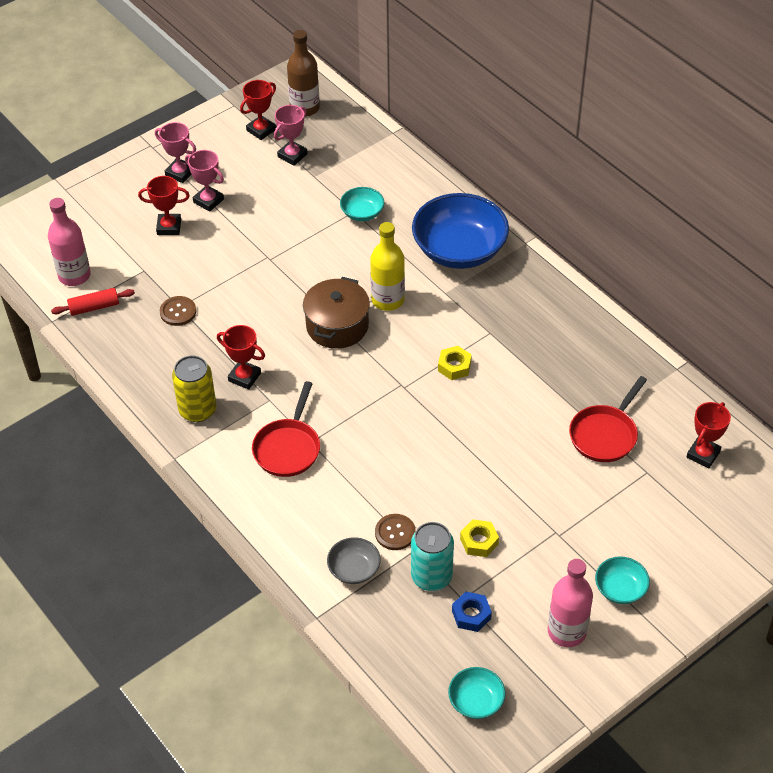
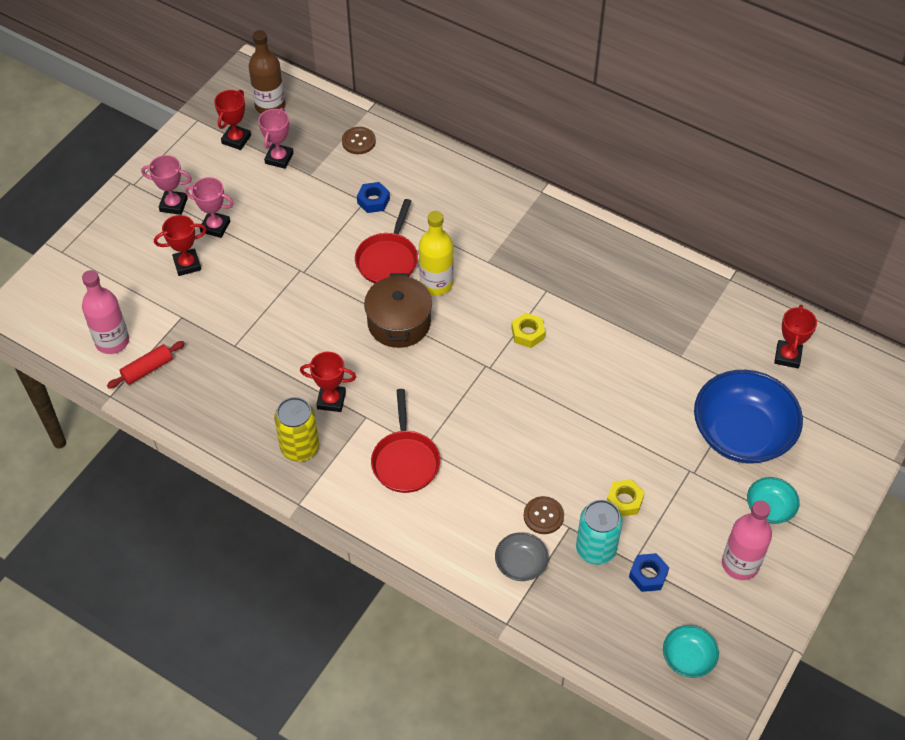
camera: 20 degrees left, 5 degrees up
brown button [160,296,196,326] -> brown button moved to [342,127,376,154]
turquoise bowl [340,187,384,221] -> blue nut [357,182,390,213]
blue bowl [412,193,509,269] -> blue bowl moved to [694,370,803,464]
red pan [569,376,647,462] -> red pan moved to [355,199,418,283]

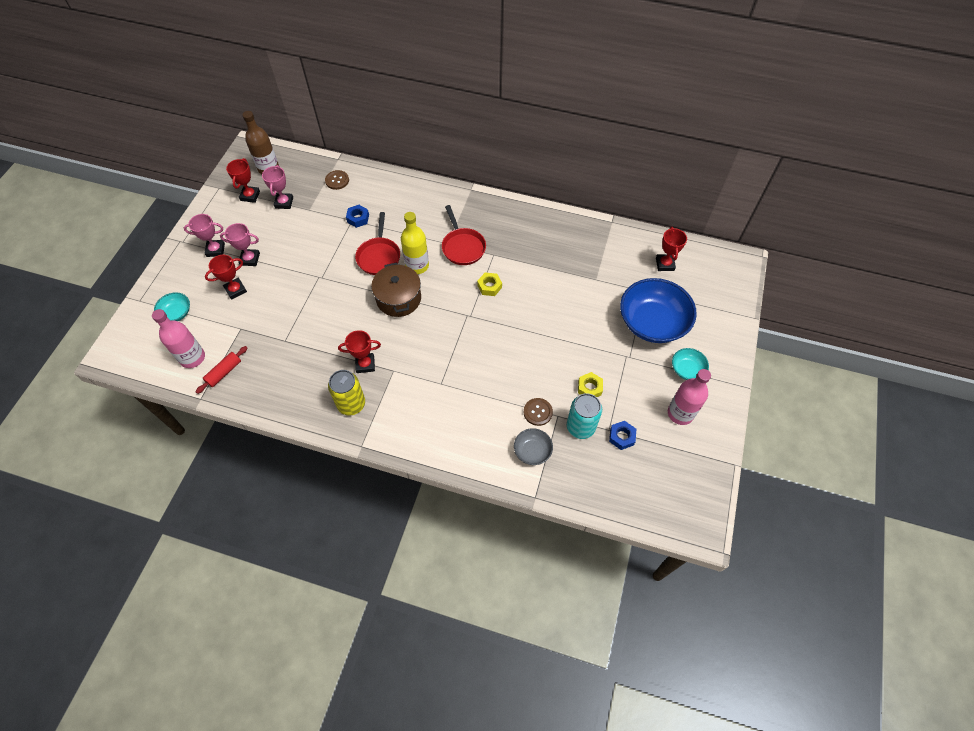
camera: 15 degrees left, 5 degrees up
red pan [371,389,440,493] -> red pan moved to [442,205,486,265]
turquoise bowl [663,625,719,678] -> turquoise bowl moved to [154,292,190,321]

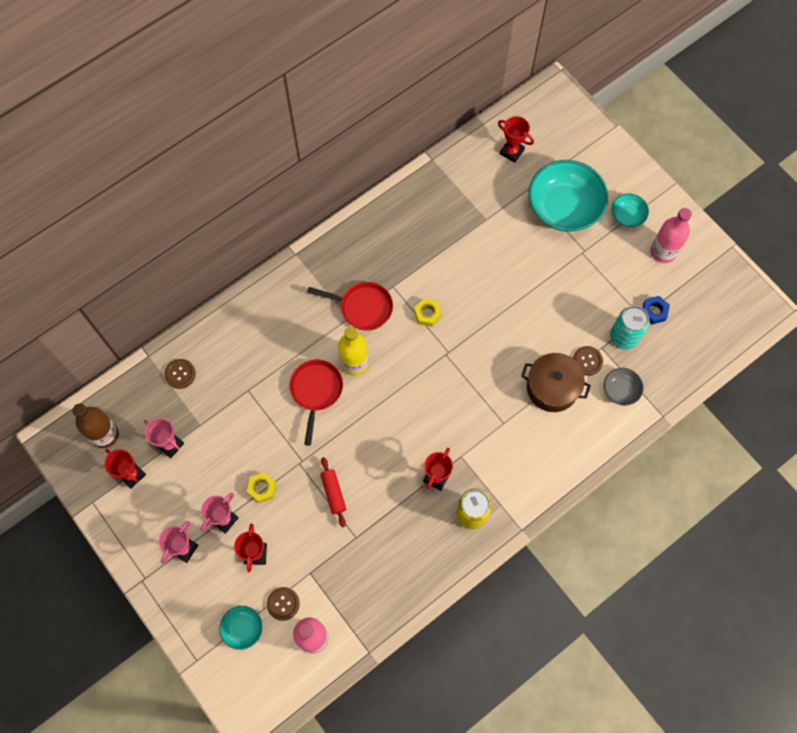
camera: 55 degrees left, 10 degrees up
red rolling pin [196,346,247,394] -> red rolling pin moved to [320,457,346,527]
blue nut [346,205,369,228] -> none
red pan [355,212,400,275] -> red pan turned 120 degrees counterclockwise [289,360,343,446]
brown pot [371,262,421,317] -> brown pot moved to [521,353,591,412]
yellow nut [578,372,603,397] -> yellow nut moved to [247,472,277,503]
blue bowl [620,278,697,343] -> turquoise bowl [528,160,608,232]
none -> brown button [267,587,300,621]

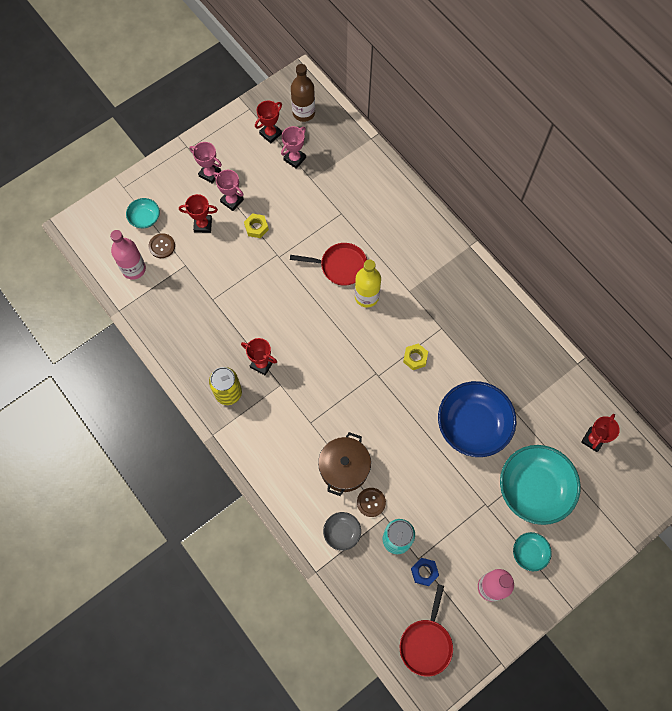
camera: 90 degrees right, 0 degrees up
brown button [165,359,196,389] -> none
red pan [307,282,393,331] -> red pan moved to [400,584,453,677]
red rolling pin [320,457,346,527] -> none
none -> blue bowl [438,381,516,457]

